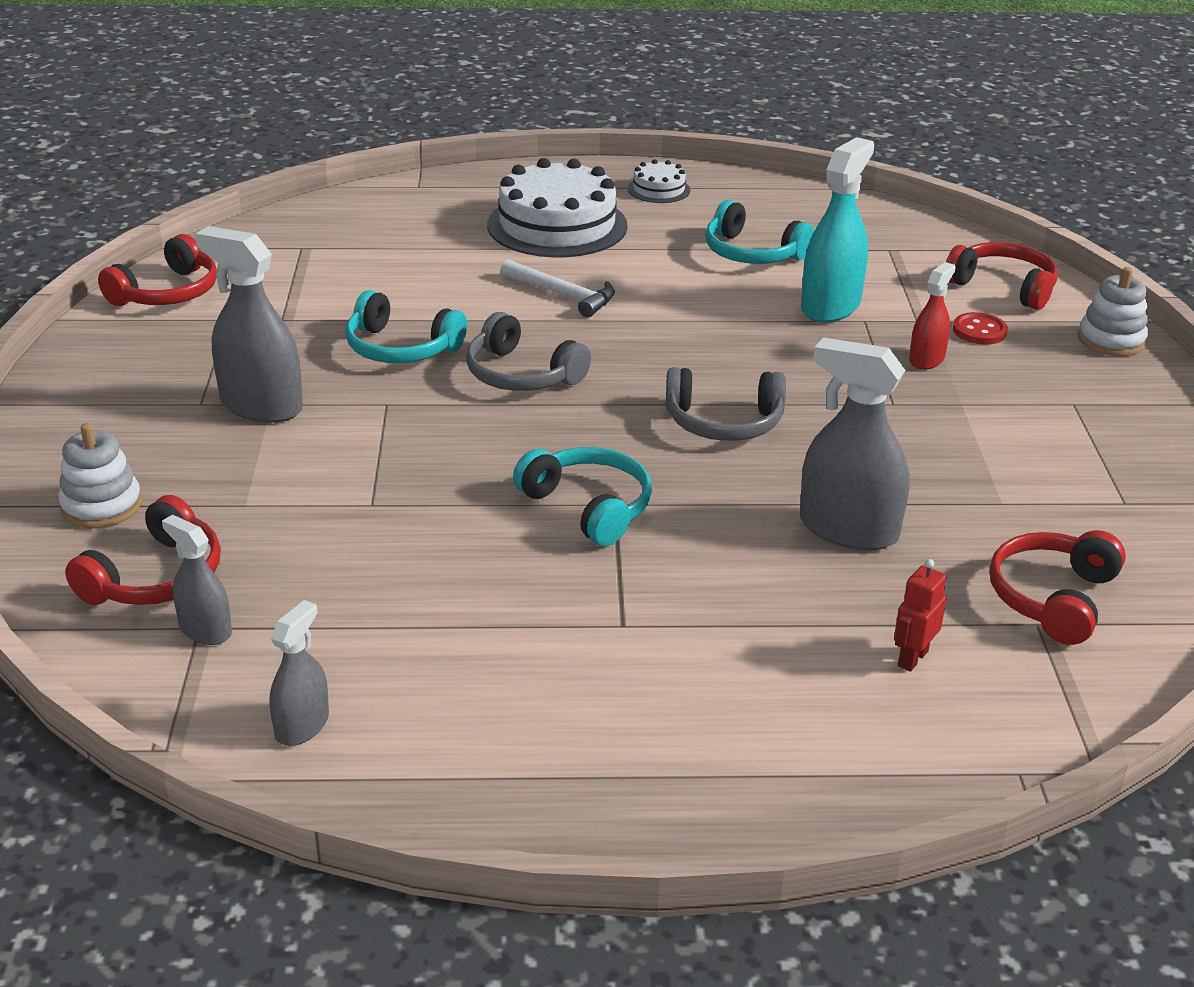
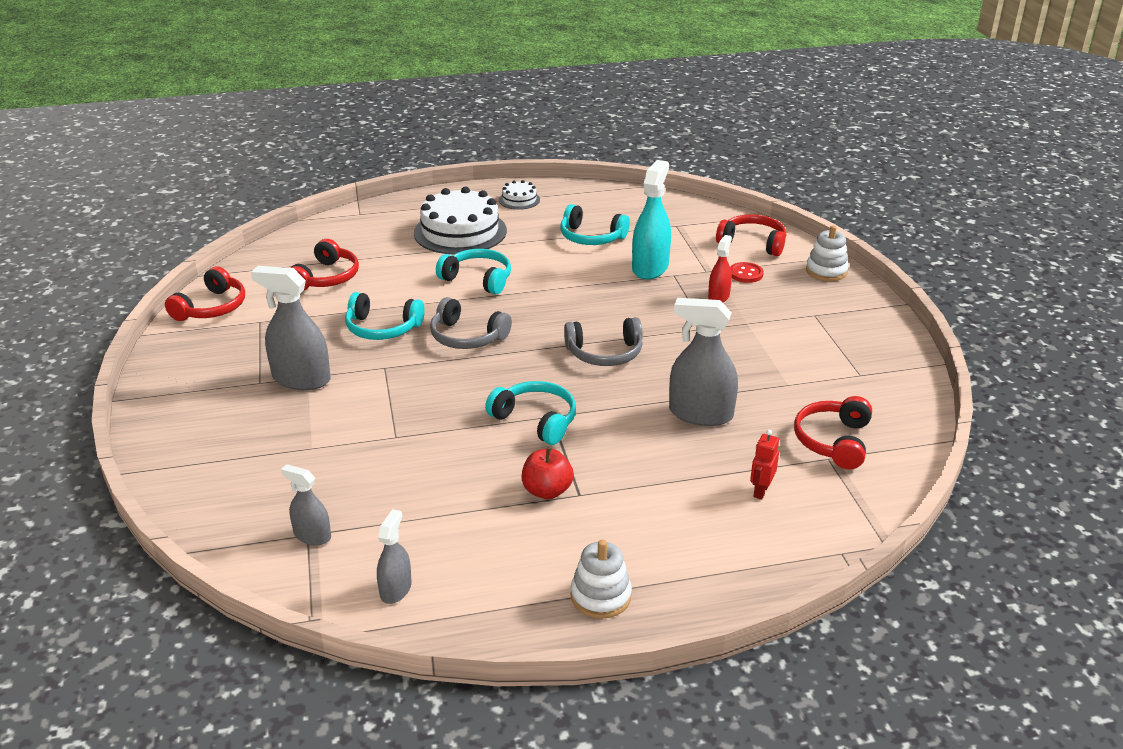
camera: 10 degrees left, 0 degrees up
white stacking toy [58,423,142,529] -> white stacking toy moved to [571,540,632,619]
red headphones [65,495,221,605] -> red headphones moved to [291,239,359,290]
white hammer [500,259,615,317] -> turquoise headphones [436,249,511,295]
none -> red apple [522,448,574,499]

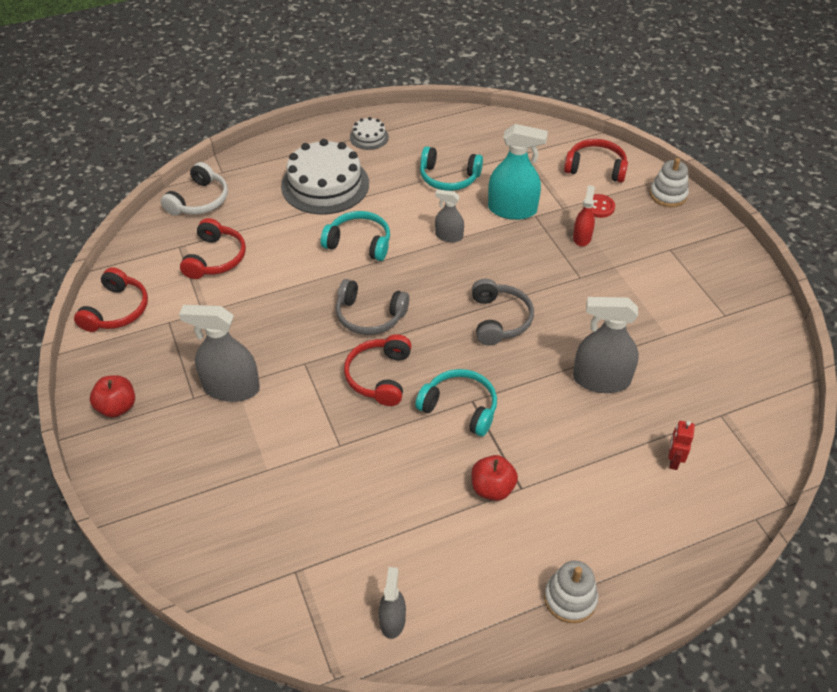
camera: 10 degrees left, 15 degrees up
grey spray bottle [281,464,331,545] -> grey spray bottle moved to [435,189,464,242]
turquoise headphones [345,292,425,340] -> none
grey headphones [564,317,643,366] -> grey headphones turned 75 degrees counterclockwise [472,279,534,345]
turquoise spray bottle [632,160,671,280] -> turquoise spray bottle turned 90 degrees clockwise [488,124,548,220]
red headphones [794,396,872,469] -> red headphones moved to [344,334,412,406]
none -> red apple [90,375,135,418]
none -> white headphones [161,162,228,215]

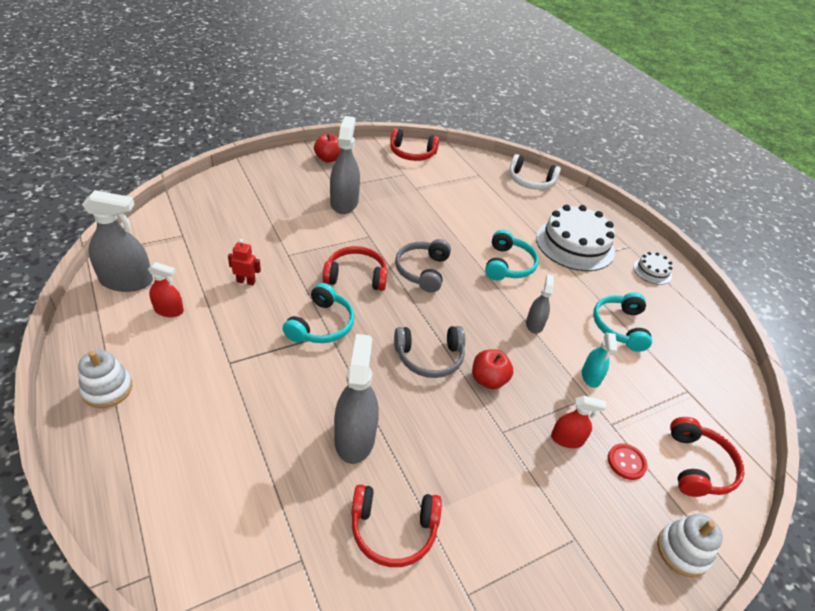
camera: 80 degrees right, 5 degrees down
red headphones [180,218,246,279] -> red headphones moved to [351,484,442,567]
grey spray bottle [379,567,406,639] -> grey spray bottle [82,190,153,292], size x1.78
red apple [472,455,518,501] -> red apple moved to [472,349,513,389]
turquoise spray bottle [488,124,548,220] -> turquoise spray bottle [582,332,617,388], size x0.56
red robot [668,421,695,470] -> red robot moved to [228,239,261,285]
none -> red spray bottle [148,262,184,317]

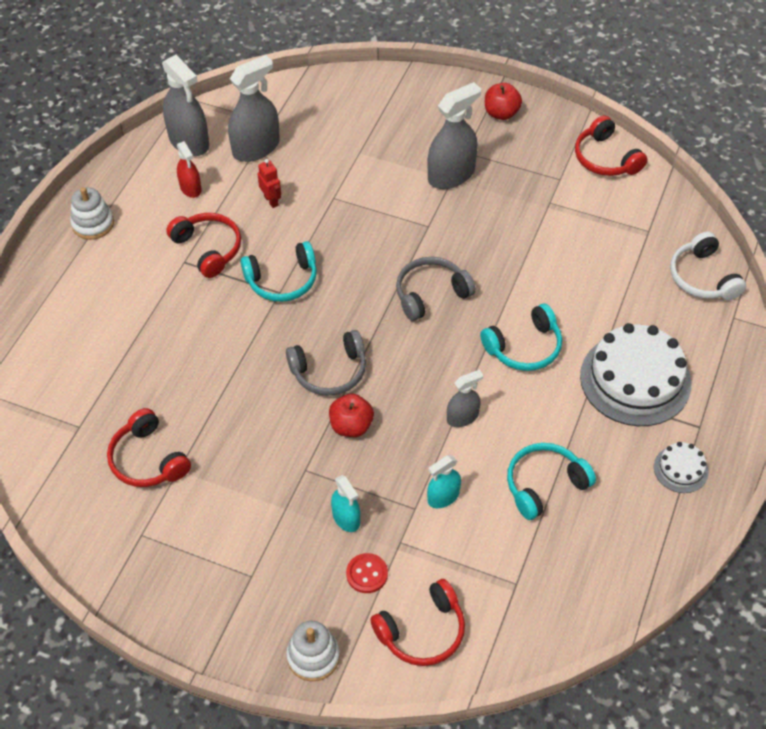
camera: 55 degrees right, 10 degrees up
red headphones [323,246,388,291] -> red headphones moved to [166,213,241,278]
grey spray bottle [334,334,379,464] -> grey spray bottle moved to [228,55,280,162]
grey headphones [394,326,465,378] -> grey headphones turned 60 degrees counterclockwise [286,330,366,396]
red spray bottle [551,396,606,448] -> turquoise spray bottle [331,475,360,532]

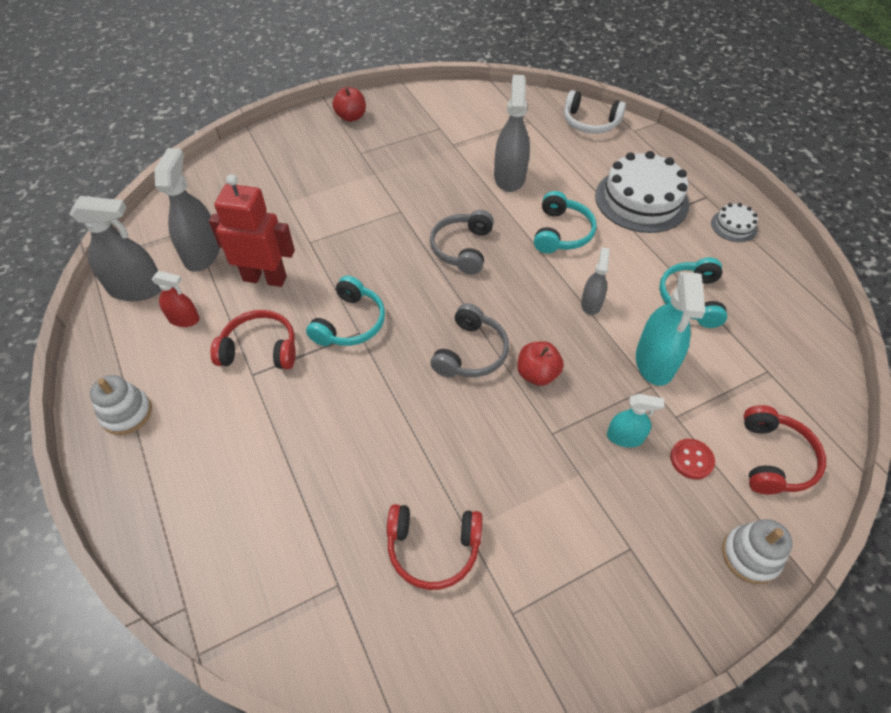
camera: 50 degrees left, 0 degrees up
red robot [258,159,281,208] -> red robot [209,174,295,287], size x2.13
grey spray bottle [427,82,481,189] -> grey spray bottle moved to [494,75,530,192]
turquoise spray bottle [427,455,461,508] -> turquoise spray bottle [636,272,705,386], size x1.78
red headphones [575,115,647,176] -> none

